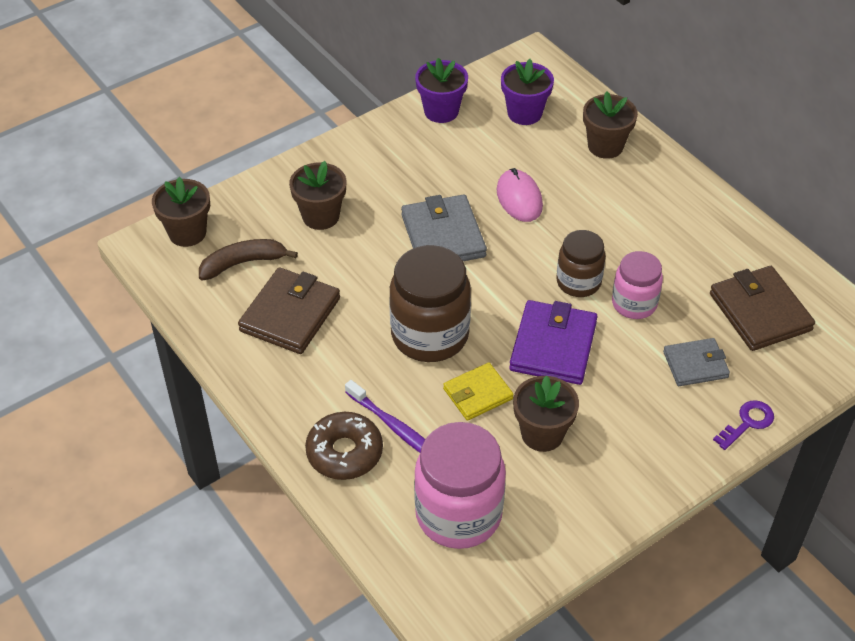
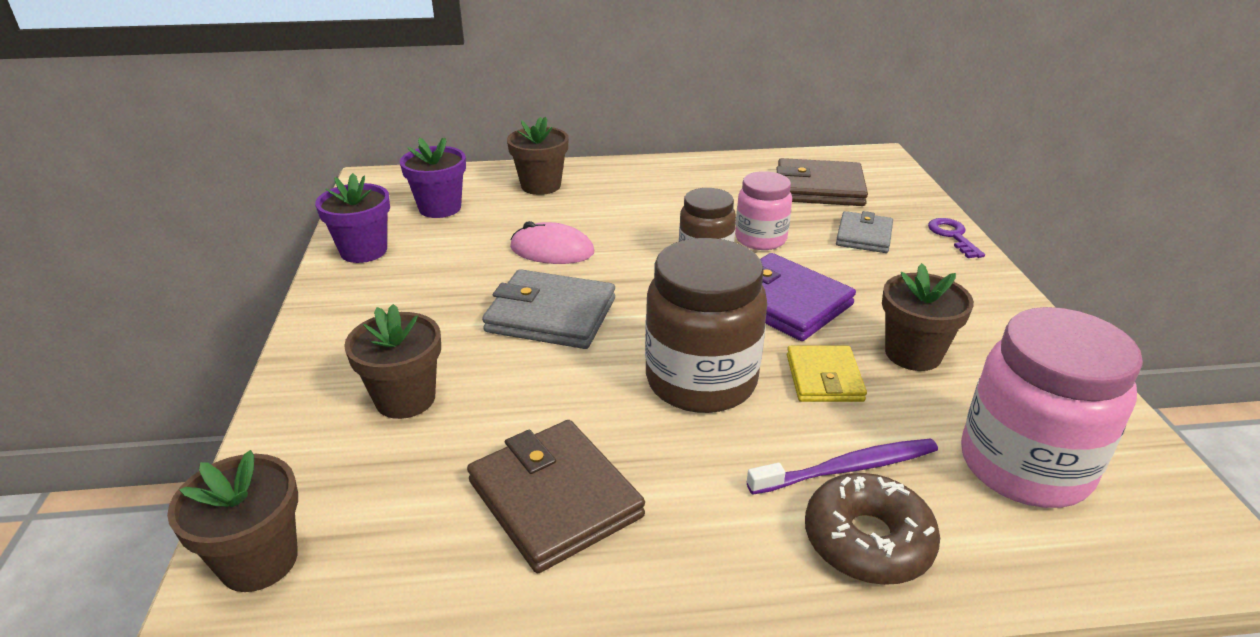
camera: 60 degrees left, 15 degrees down
brown banana [199,239,298,281] -> none

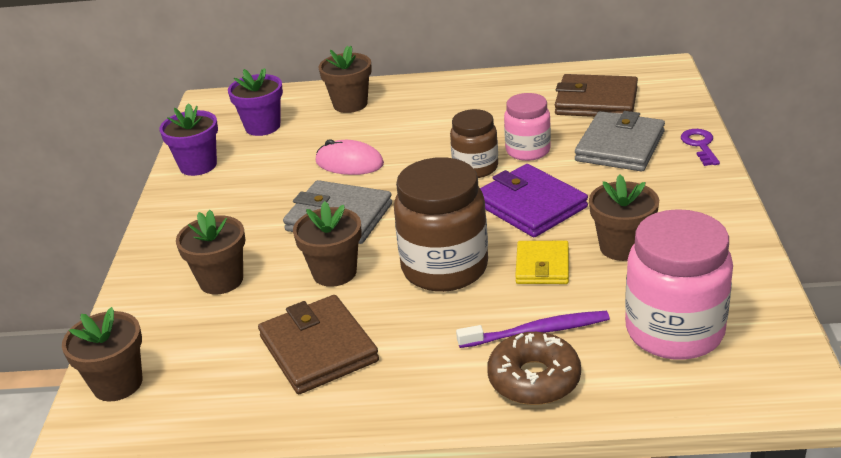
camera: 10 degrees right, 0 degrees up
grey wallet [836,211,893,253] -> grey wallet [575,111,665,171], size x1.59
none -> brown flower pot [293,201,362,287]

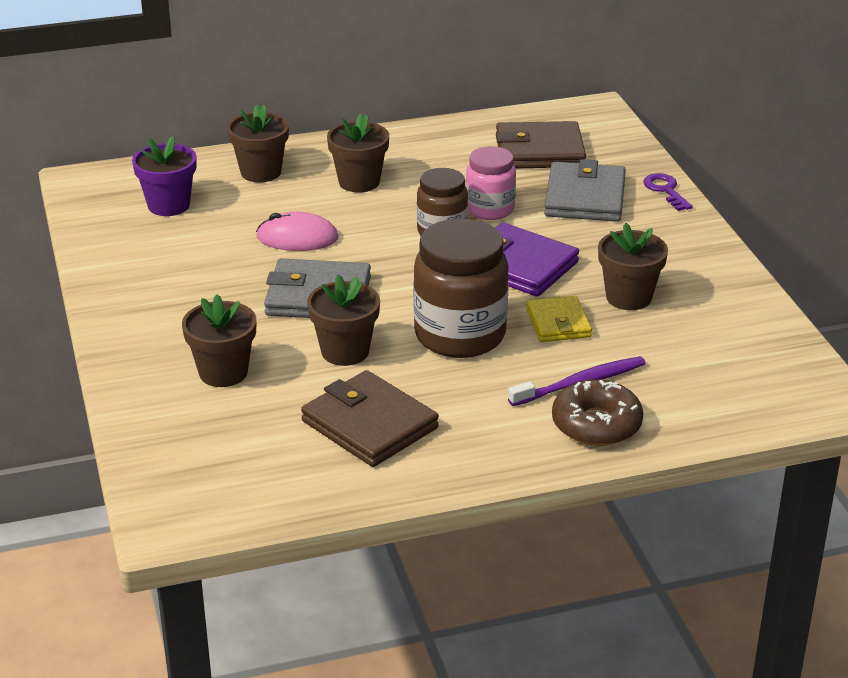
camera: 20 degrees left, 0 degrees up
brown flower pot [62,307,142,401] -> brown flower pot moved to [327,114,389,193]
purple flower pot [159,103,218,176] -> none
pink jar [625,209,733,360] -> none

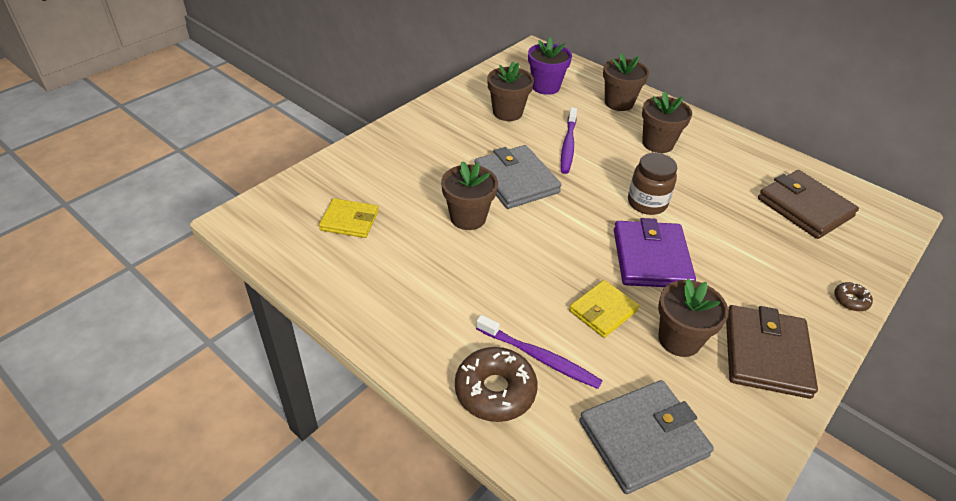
camera: 55 degrees right, 10 degrees up
brown flower pot [182,294,256,387] -> brown flower pot moved to [487,62,534,121]
pink mouse [256,212,339,251] -> purple toothbrush [561,107,577,174]
brown wallet [301,370,439,467] -> brown wallet moved to [726,305,818,399]
brown jar [413,218,509,358] -> none
pink jar [466,146,516,220] -> none
grey wallet [544,159,626,222] -> grey wallet moved to [579,380,714,494]
purple key [643,173,693,211] -> brown donut [834,282,873,311]
none -> yellow wallet [319,198,378,238]

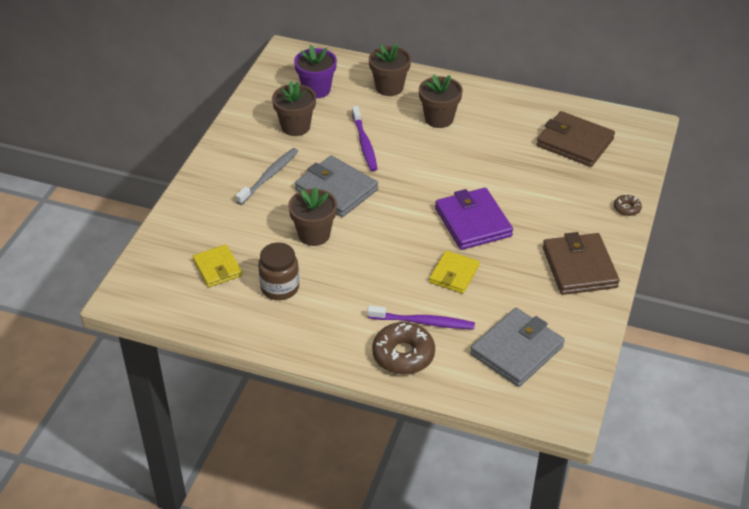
camera: 20 degrees left, 0 degrees up
yellow wallet [319,198,378,238] -> yellow wallet turned 75 degrees clockwise [192,244,242,287]
brown jar [628,153,677,215] -> brown jar moved to [258,242,299,300]
brown flower pot [658,278,728,357] -> none
none -> grey toothbrush [236,148,298,205]

